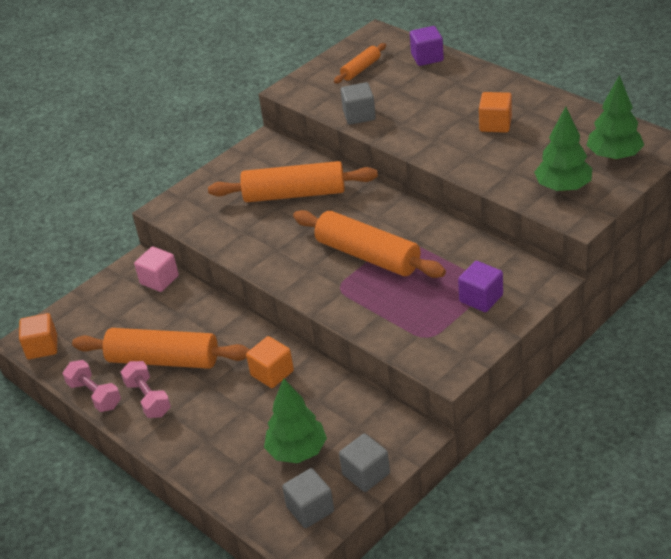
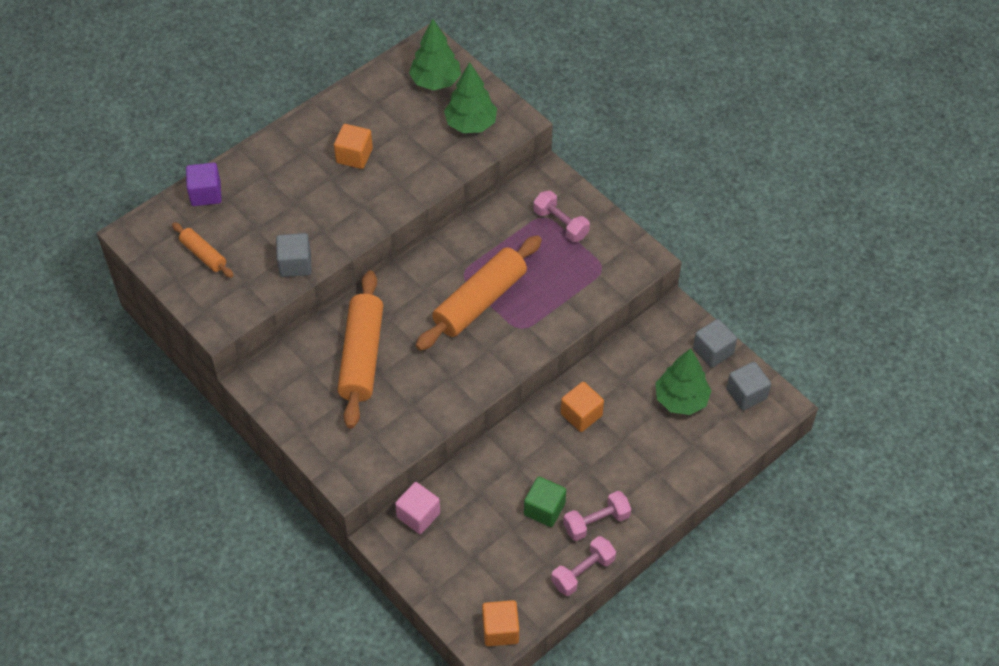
camera: 90 degrees left, 15 degrees up
orange rolling pin [72,328,250,369] -> green cube [524,476,566,527]
purple cube [458,261,503,312] -> pink dumbbell [533,190,590,242]

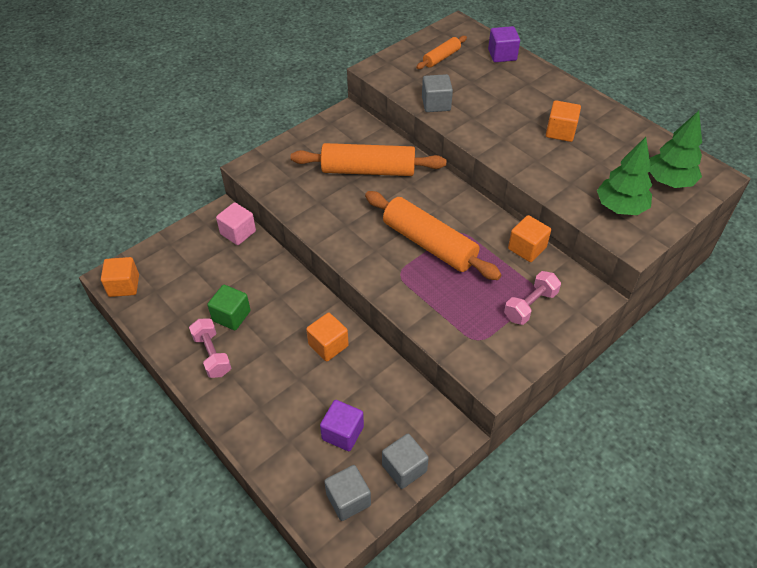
camera: 90 degrees right, 5 degrees down
pink dumbbell [551,536,616,596] -> none
green tree [656,348,712,415] -> purple cube [320,400,364,451]
none -> orange cube [508,215,551,262]

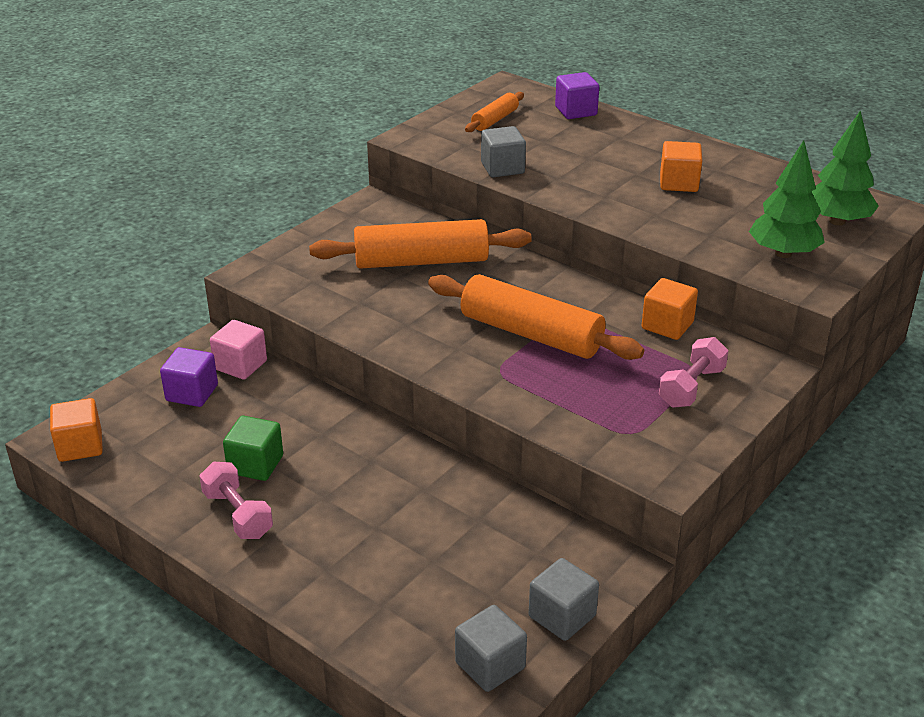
camera: 10 degrees left, 15 degrees down
orange cube [306,313,349,362] -> none
purple cube [320,400,364,451] -> purple cube moved to [160,347,218,407]

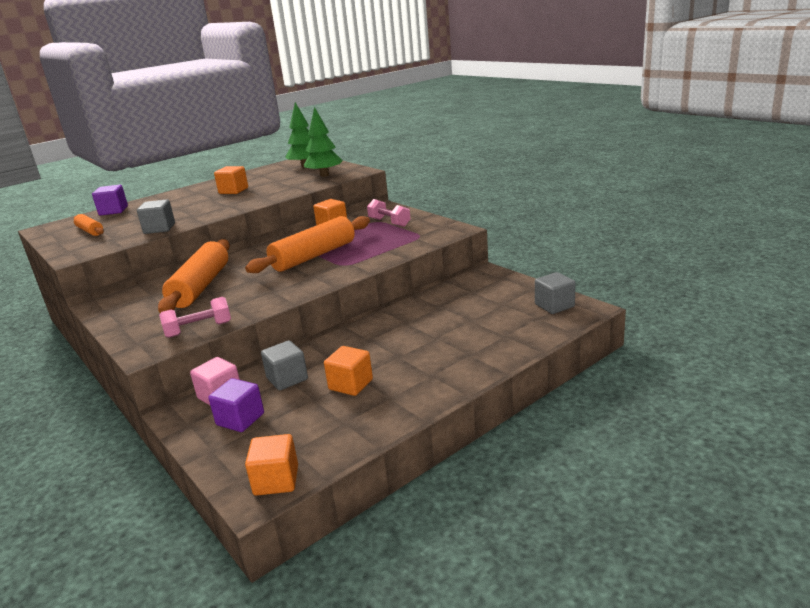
camera: 75 degrees left, 10 degrees down
pink dumbbell [199,462,273,539] -> pink dumbbell moved to [159,297,231,338]
green cube [223,416,283,481] -> orange cube [324,346,373,396]
grey cube [529,558,599,641] -> grey cube moved to [261,341,308,391]

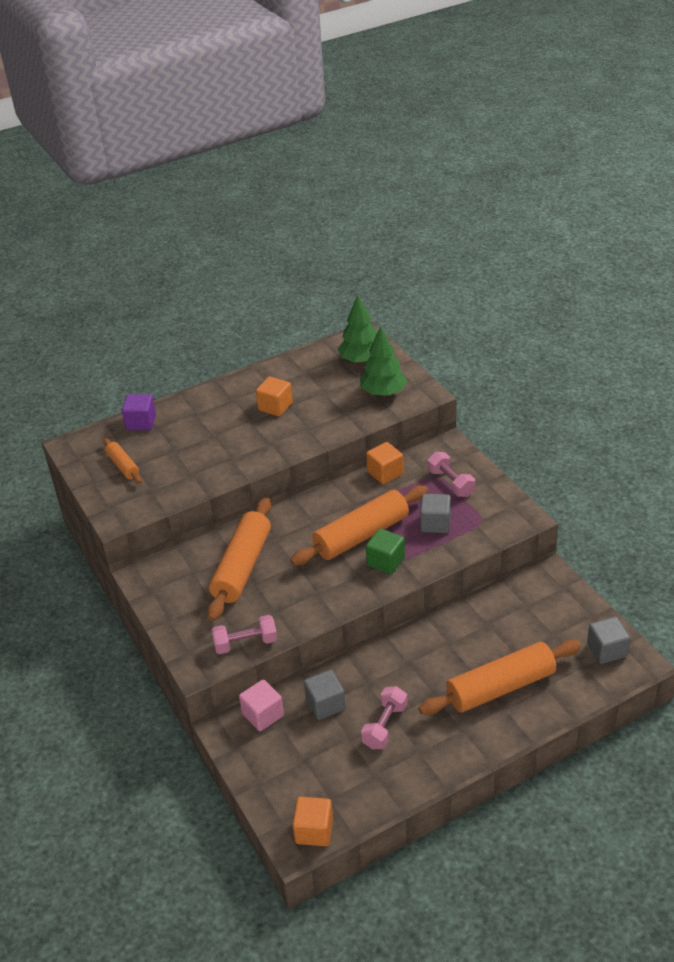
camera: 10 degrees right, 15 degrees up
grey cube [137,199,175,234] -> grey cube moved to [420,494,451,533]
purple cube [208,378,264,432] -> none
orange cube [324,346,373,396] -> pink dumbbell [361,686,408,749]
none -> green cube [366,528,405,574]
none -> orange rolling pin [419,640,581,715]

